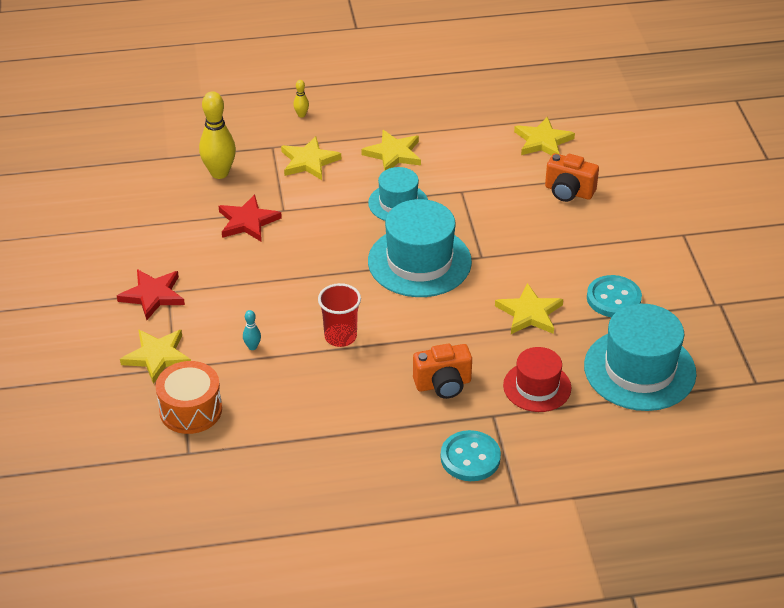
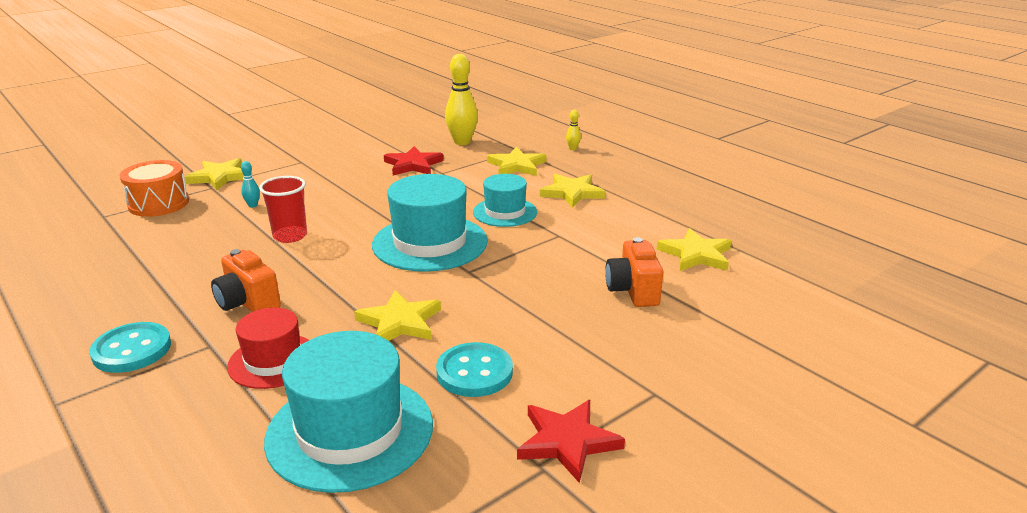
camera: 60 degrees right, 15 degrees down
red star [117,269,185,320] -> red star moved to [517,400,625,483]

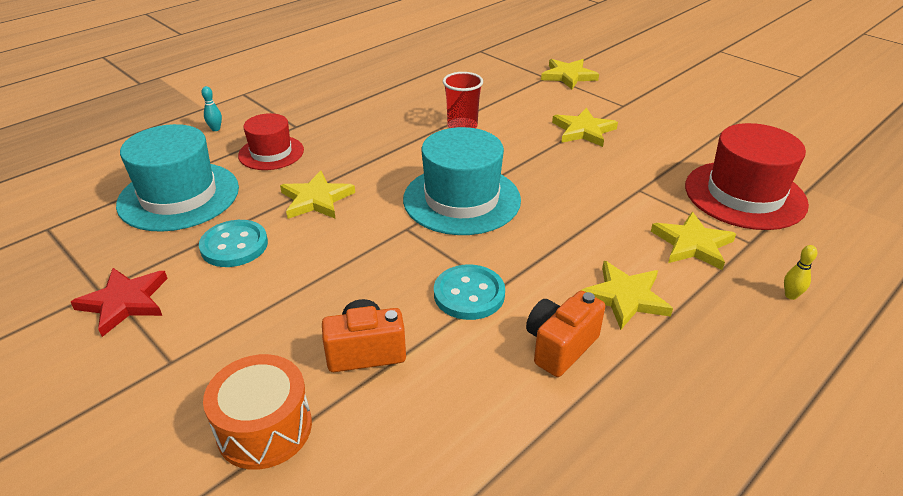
camera: 85 degrees right, 10 degrees up
turquoise button [89,322,171,373] -> turquoise button moved to [434,264,505,320]
orange drum [119,160,189,217] -> orange drum moved to [203,354,312,470]
orange camera [211,249,281,312] -> orange camera moved to [526,291,605,377]
turquoise bowling pin [241,161,260,208] -> turquoise bowling pin moved to [201,86,222,131]
red star [384,146,444,175] -> none
yellow bowling pin [445,54,478,145] -> red hat [685,123,809,230]
turquoise hat [473,174,537,227] -> none
yellow star [657,228,731,271] -> yellow star moved to [552,108,618,147]

